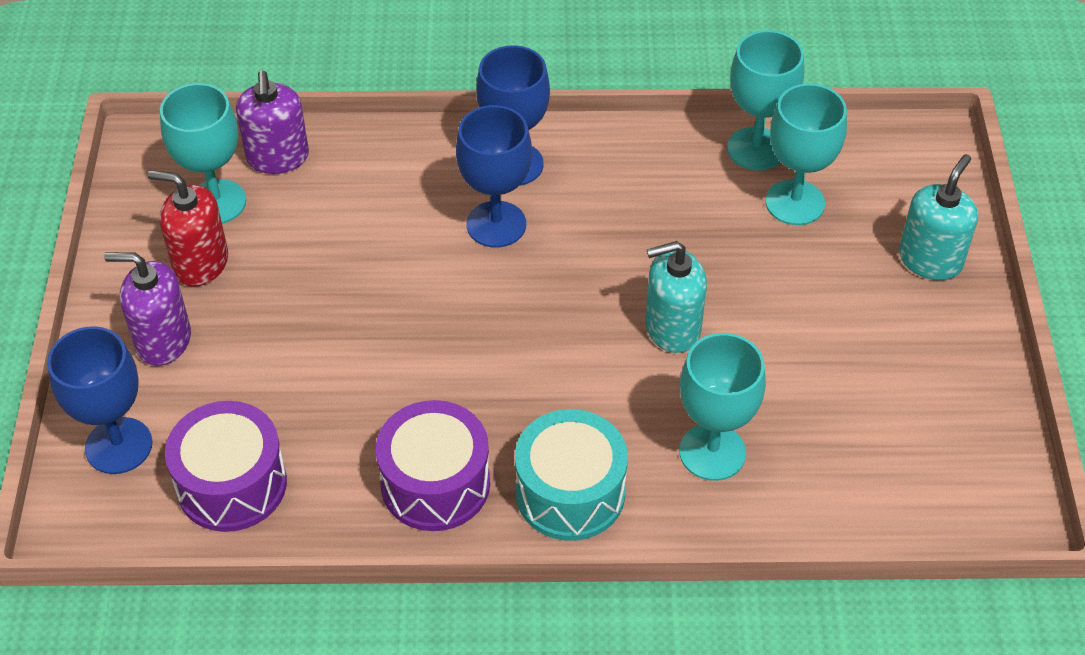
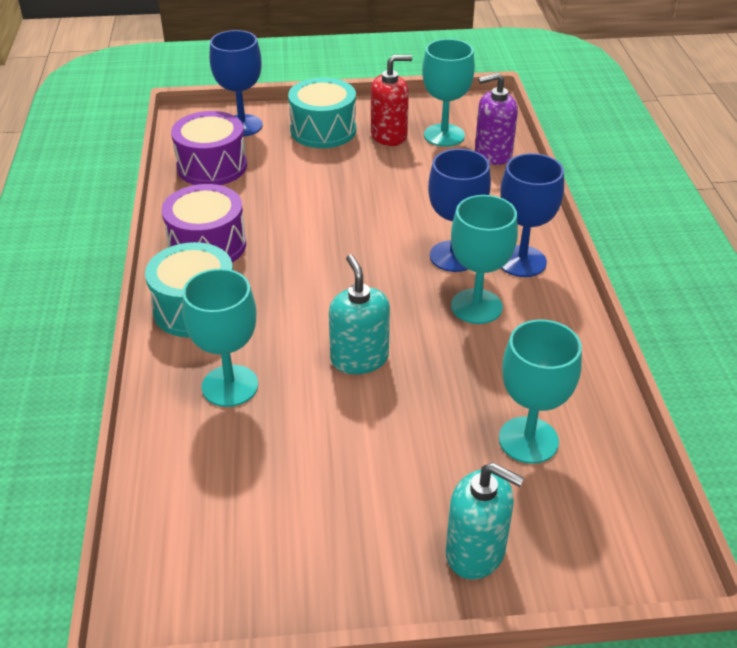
camera: 85 degrees right, 10 degrees down
purple soap dispenser [104,252,191,366] -> turquoise drum [288,78,356,148]
red soap dispenser [148,170,228,287] -> red soap dispenser turned 60 degrees clockwise [371,55,412,146]
turquoise goblet [727,30,804,170] -> turquoise goblet moved to [451,195,518,324]

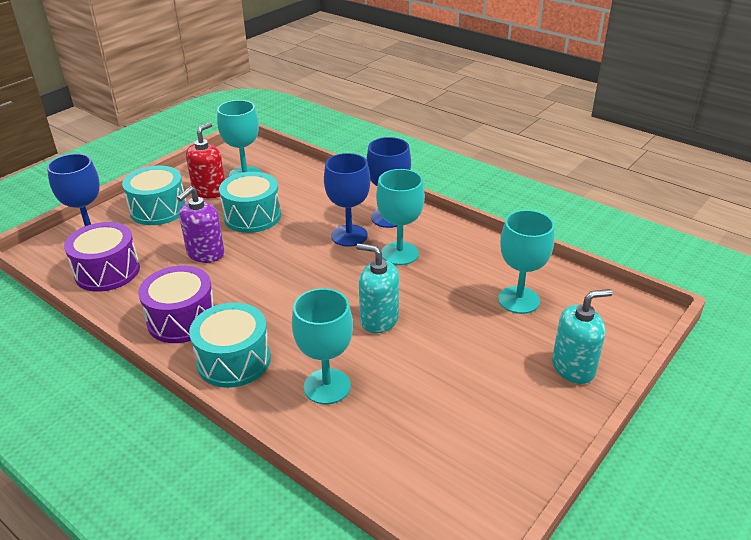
camera: 45 degrees left, 5 degrees down
purple soap dispenser [475,73,518,165] -> purple soap dispenser moved to [177,186,224,263]
none -> turquoise drum [219,172,281,233]

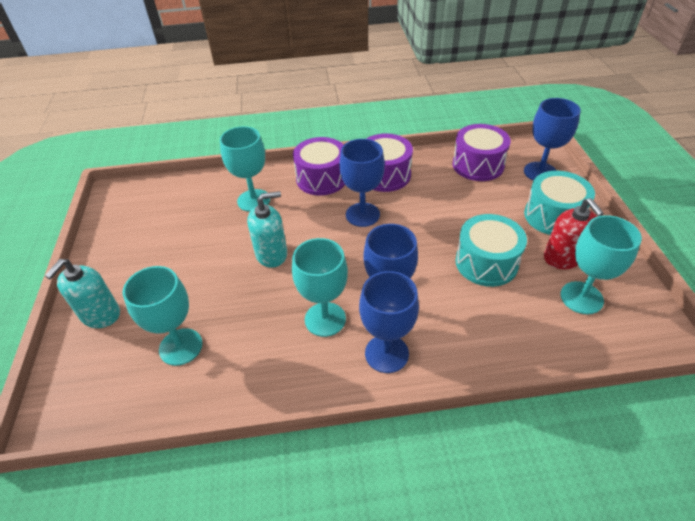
camera: 135 degrees right, 10 degrees up
purple soap dispenser [177,186,224,263] -> none
turquoise drum [189,303,271,388] -> purple drum [293,137,345,195]
none -> blue goblet [339,139,385,227]

